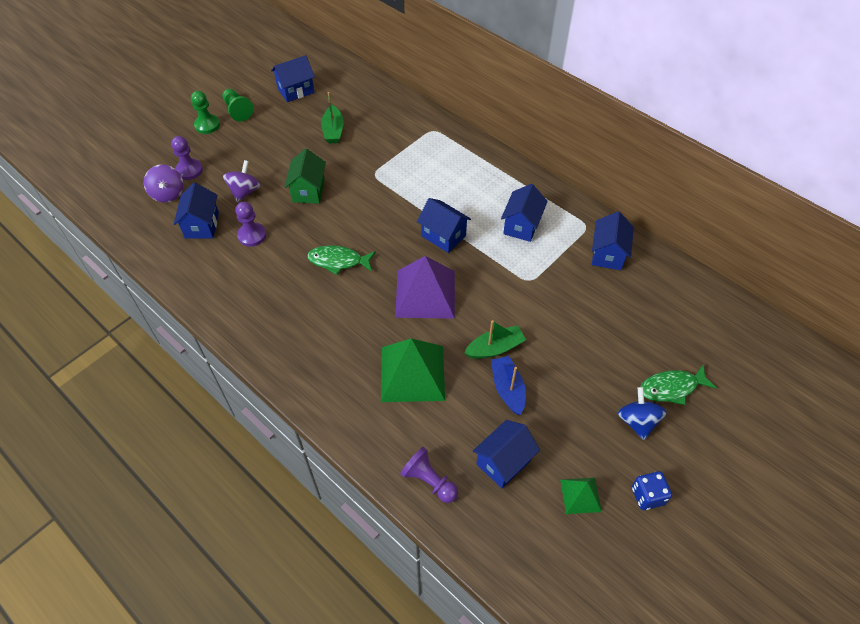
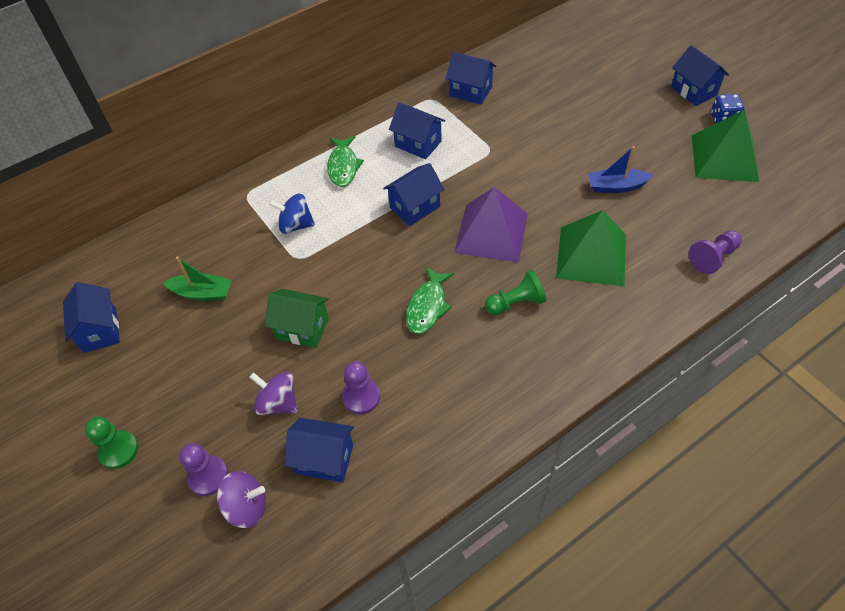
camera: 75 degrees left, 0 degrees up
green pawn [222,89,254,122] -> green pawn moved to [485,269,546,315]
green boat [464,320,526,359] -> none
blue house [473,420,540,488] -> blue house moved to [671,45,729,106]
green pyramid [560,478,602,514] -> green pyramid [692,109,759,182], size x1.96
blue spinning top [618,387,667,440] -> blue spinning top moved to [269,193,315,234]
green fish [640,364,717,405] -> green fish moved to [327,136,364,187]

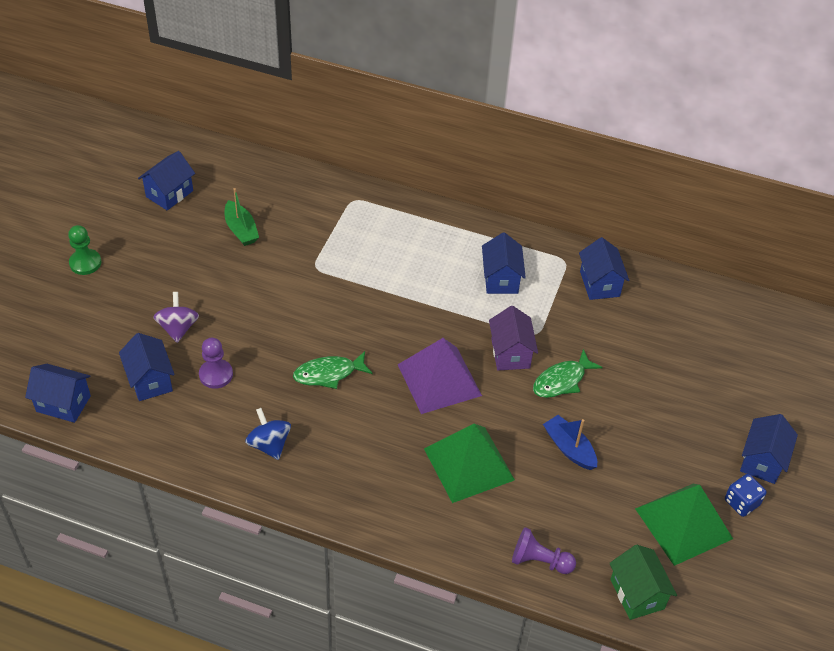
camera: 50 degrees right, 5 degrees down
purple pawn [179,443,228,496] -> none
purple spinning top [217,471,266,528] -> none
green house [265,289,329,348] -> green house moved to [610,545,677,620]
blue spinning top [269,193,315,234] -> blue spinning top moved to [245,408,291,460]
green fish [327,136,364,187] -> green fish moved to [533,349,603,398]
blue house [383,163,444,226] -> blue house moved to [25,364,91,423]
green pawn [485,269,546,315] -> none
none -> purple house [489,306,538,371]

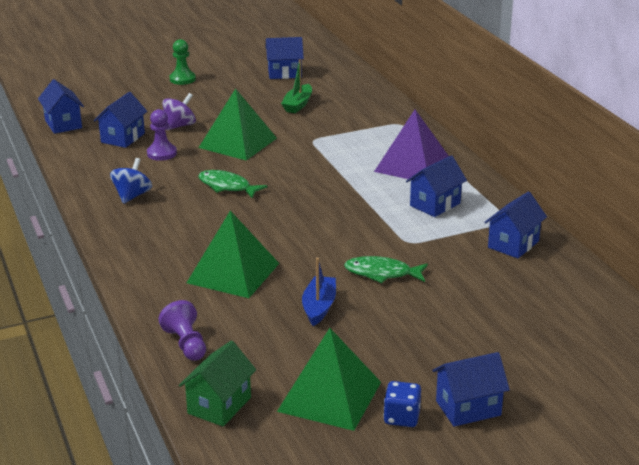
camera: 50 degrees right, 20 degrees down
purple pyramid [398,338,482,414] -> purple pyramid moved to [374,110,449,179]
purple house [489,306,538,371] -> none
none -> green pyramid [199,88,277,161]

